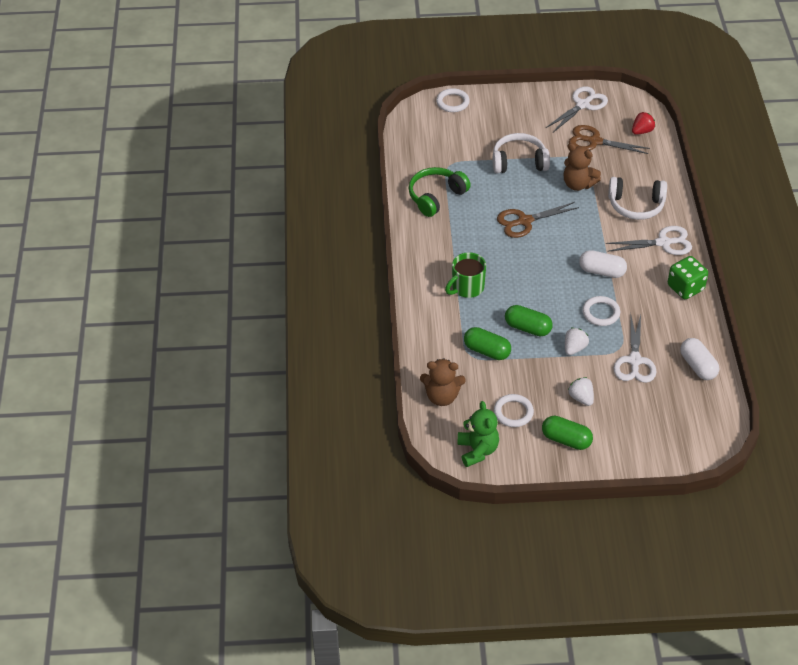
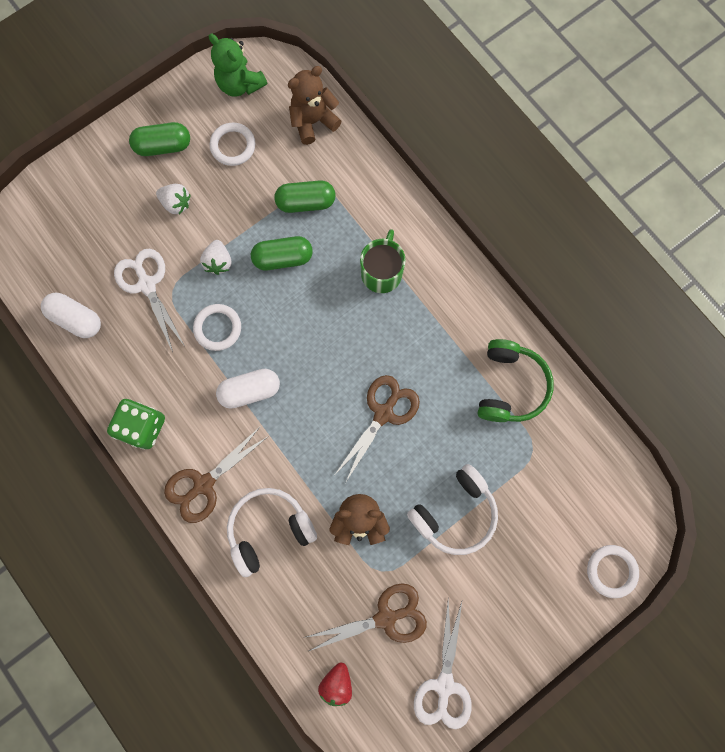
camera: 145 degrees right, 30 degrees up
white scissors [606,226,692,255] -> brown scissors [164,426,269,523]

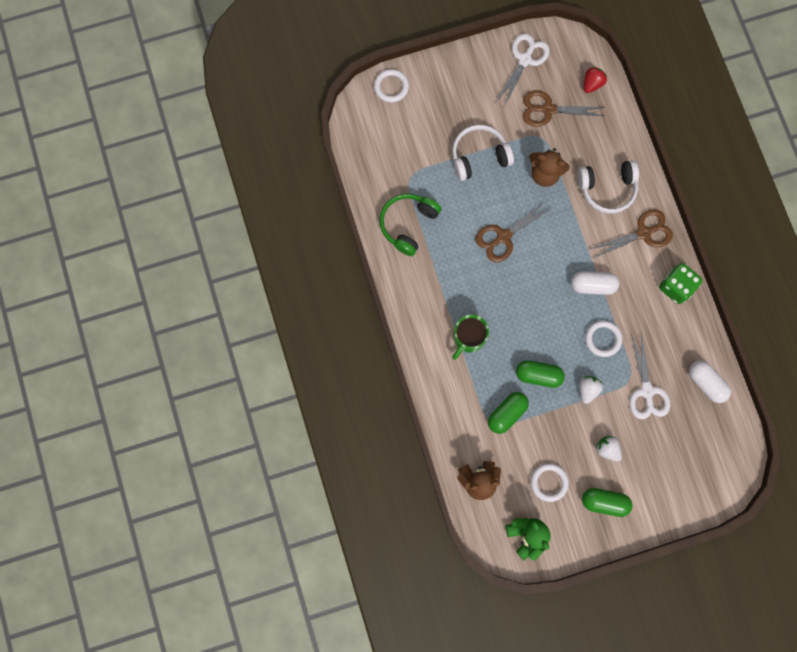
camera: 160 degrees left, 0 degrees up
green capsule [274,180,336,213] -> green capsule turned 60 degrees counterclockwise [488,392,529,434]

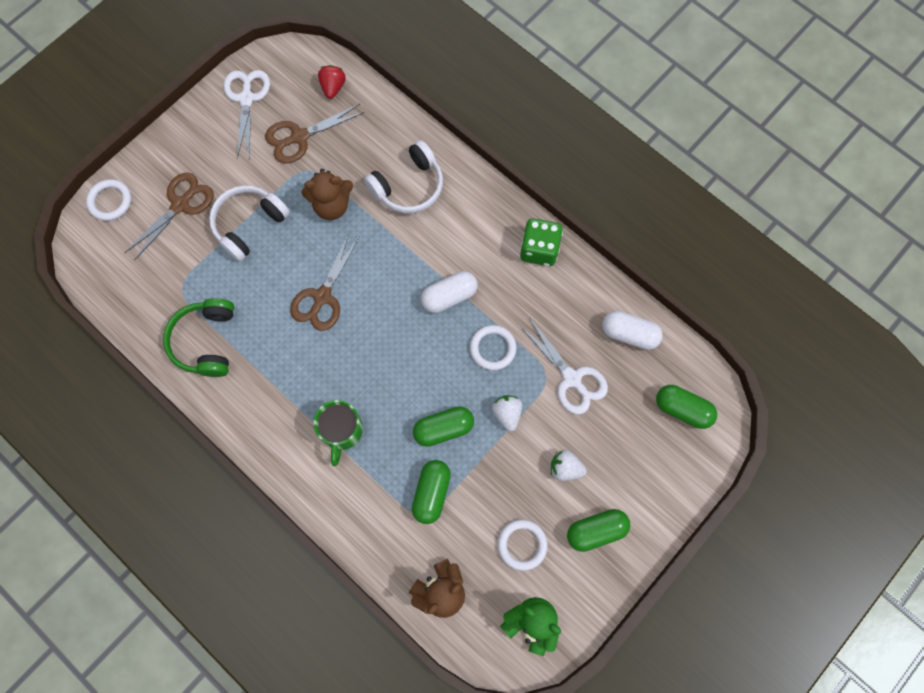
camera: 30 degrees left, 5 degrees down
brown scissors [590,209,673,258] -> brown scissors moved to [125,173,214,260]
none -> green capsule [656,385,717,429]

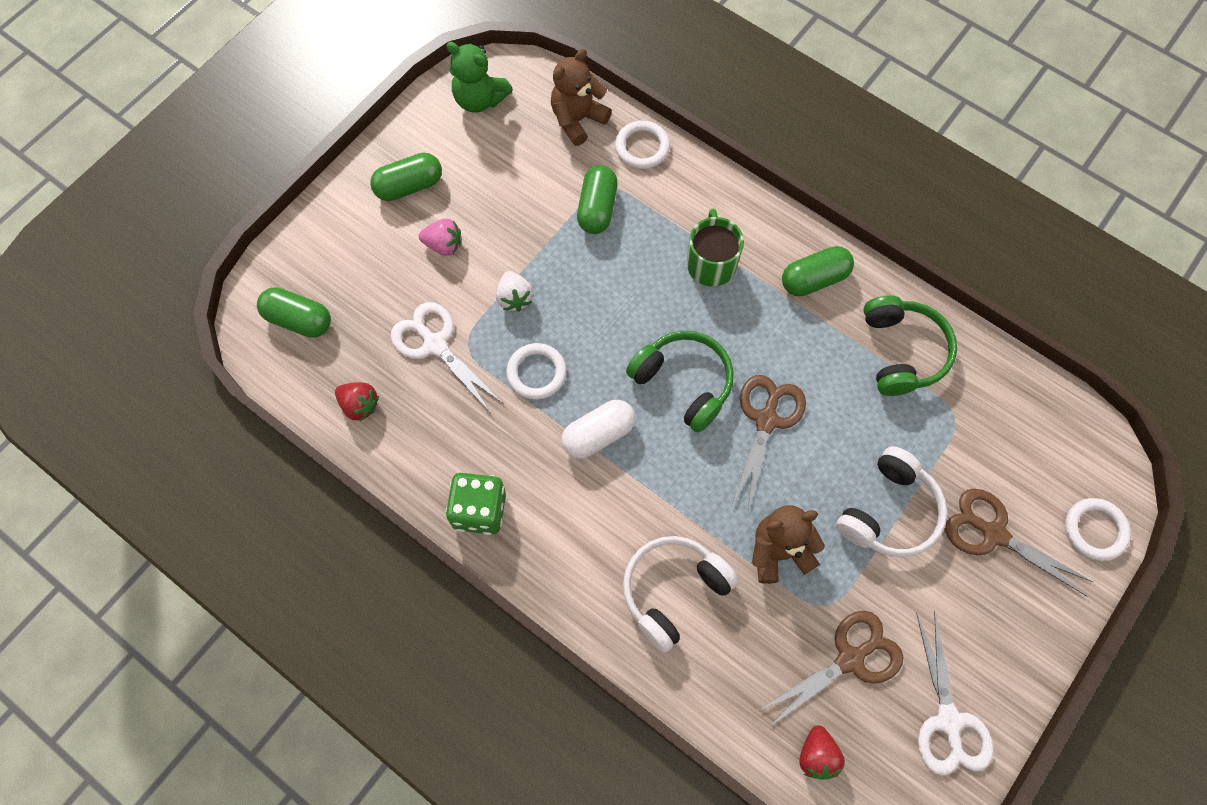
camera: 175 degrees right, 5 degrees down
brown scissors [125,173,214,260] -> brown scissors turned 90 degrees clockwise [945,489,1093,597]
green capsule [413,406,474,447] -> green capsule moved to [782,246,854,296]
white ring [497,519,548,571] -> white ring moved to [615,121,670,169]
white strawberry [551,450,587,481] -> pink strawberry [419,218,461,256]
white capsule [602,311,663,350] -> red strawberry [335,382,379,422]
none -> green headphones [626,331,734,433]

